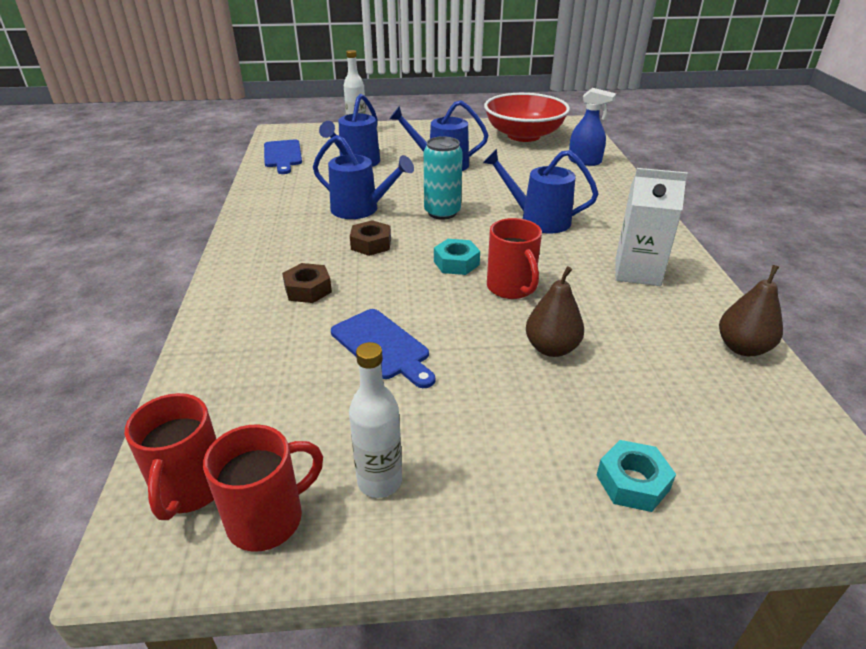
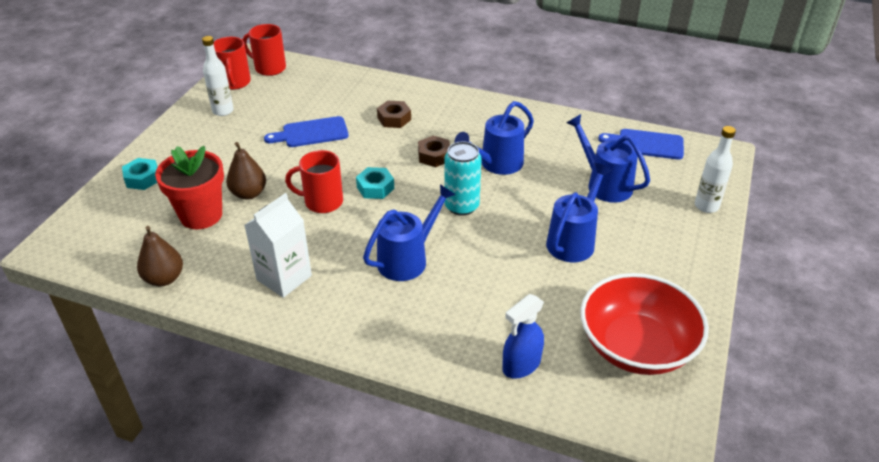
camera: 115 degrees right, 5 degrees up
none -> red flower pot [155,146,224,229]

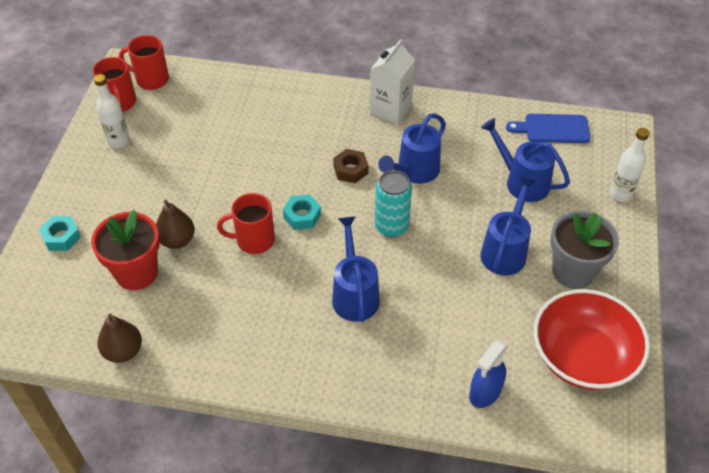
camera: 10 degrees left, 10 degrees up
white carton [245,193,312,298] -> white carton moved to [370,39,415,124]
blue cutting board [264,116,349,147] -> none
blue watering can [363,184,456,281] -> blue watering can turned 45 degrees counterclockwise [332,216,380,322]
brown nut [377,101,411,128] -> none
none -> grey flower pot [550,211,619,289]

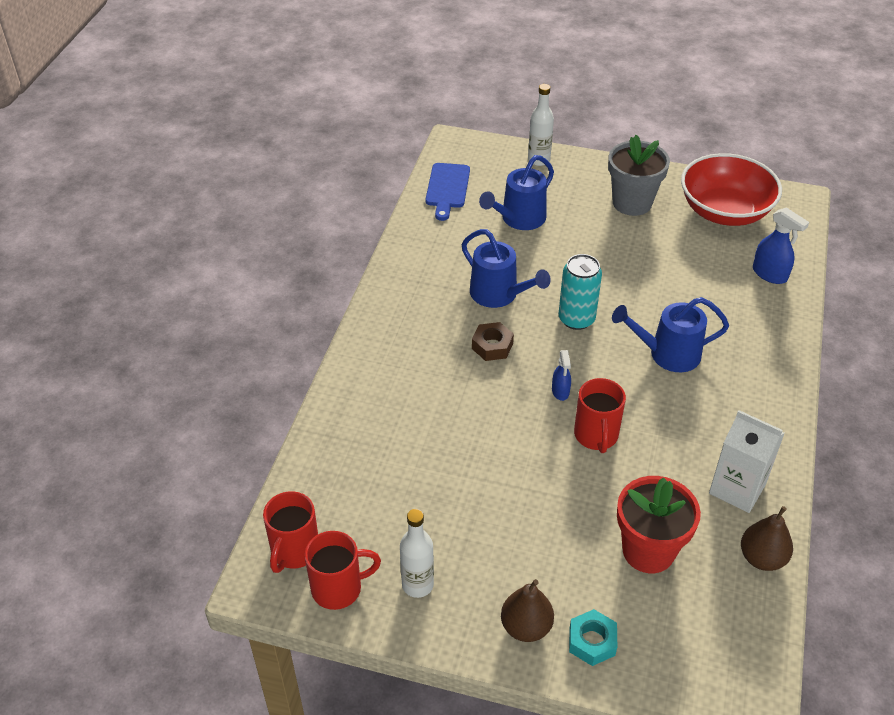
camera: 85 degrees left, 5 degrees down
brown pear [156,200,195,249] -> brown pear moved to [501,579,554,642]
turquoise nut [283,195,321,230] -> blue spray bottle [552,350,571,401]
white carton [370,39,415,124] -> white carton moved to [709,410,785,513]
blue watering can [480,176,536,275] -> none

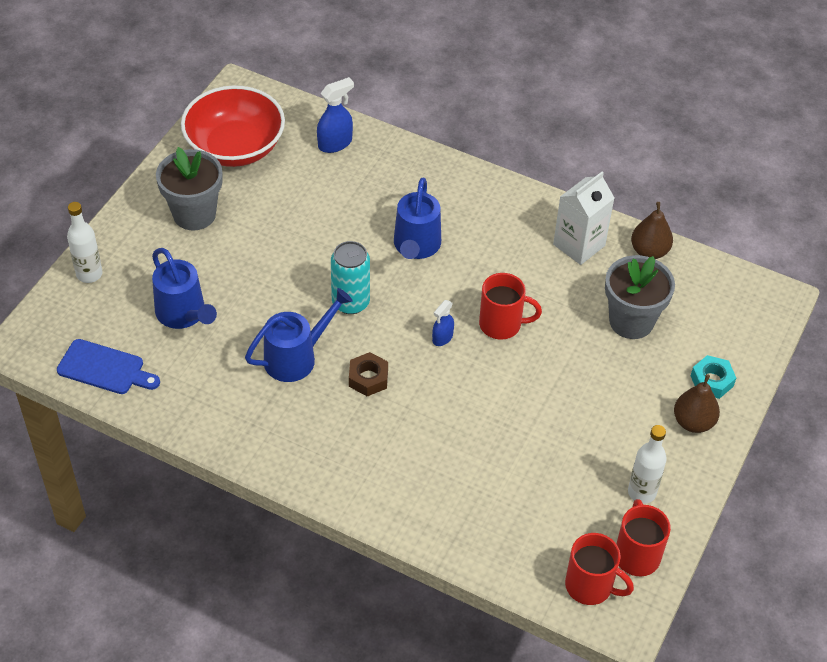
camera: 80 degrees left, 5 degrees up
blue spray bottle [552,350,571,401] -> blue spray bottle turned 120 degrees clockwise [432,300,454,346]
red flower pot [617,476,701,573] -> grey flower pot [605,255,675,339]

